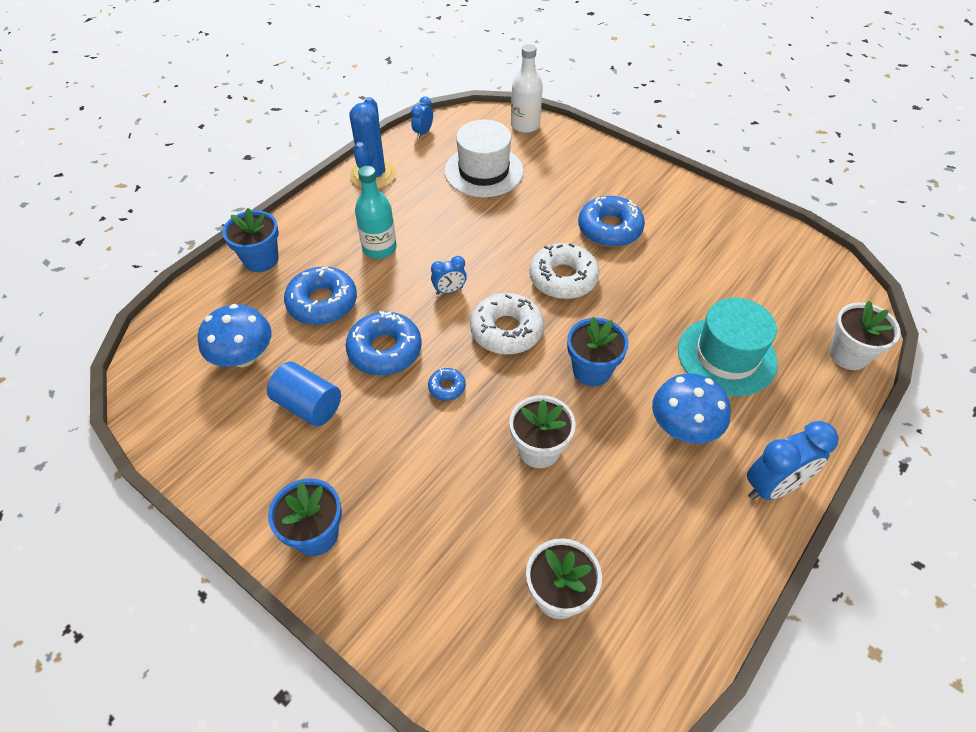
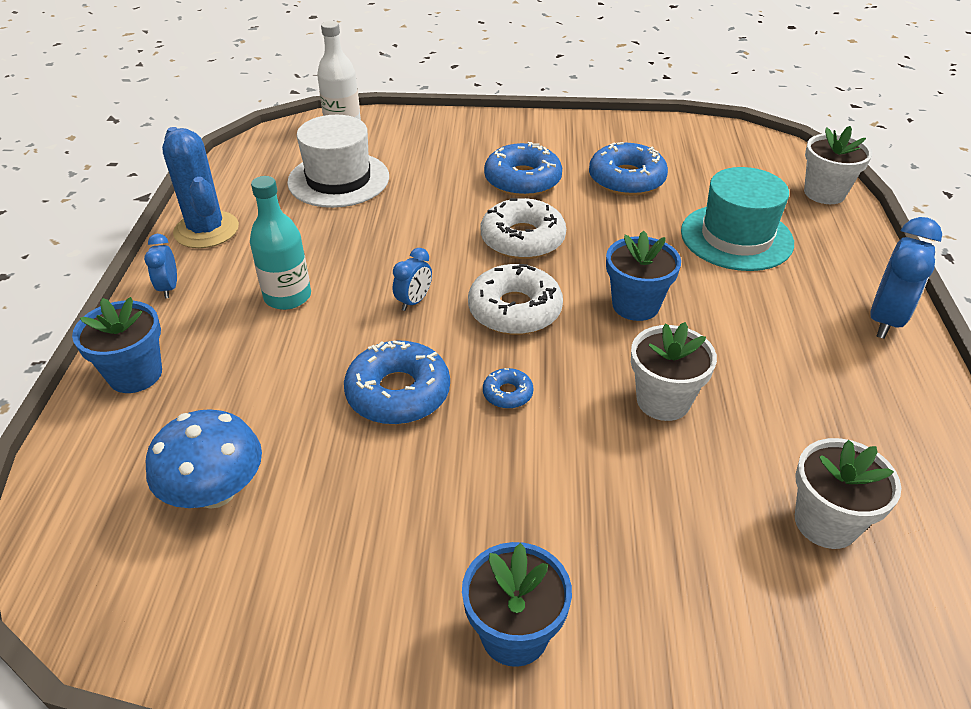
camera: 35 degrees left, 10 degrees down
blue cylinder [267,362,341,426] -> none
blue donut [284,266,357,325] -> blue donut moved to [589,142,668,196]
blue clock [411,97,433,139] -> blue clock moved to [144,234,177,298]
blue mushroom [652,374,731,444] -> none

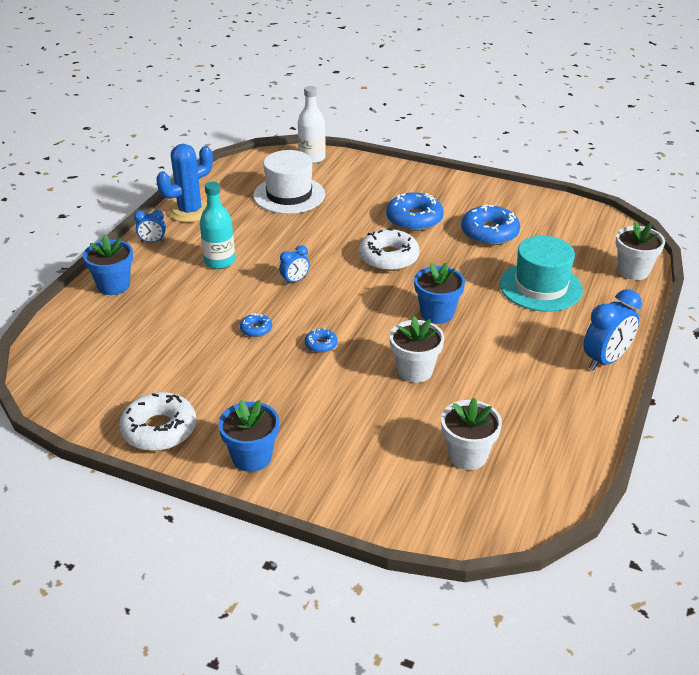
camera: 20 degrees right, 5 degrees down
blue clock [144,234,177,298] -> blue clock turned 105 degrees counterclockwise [134,210,166,243]
blue mushroom [146,409,262,509] -> none
blue cactus [162,127,239,248] -> blue cactus turned 60 degrees clockwise [156,144,213,222]
blue donut [344,340,450,425] -> blue donut [240,313,272,337], size x0.48
white donut [468,264,563,335] -> white donut moved to [119,392,196,451]

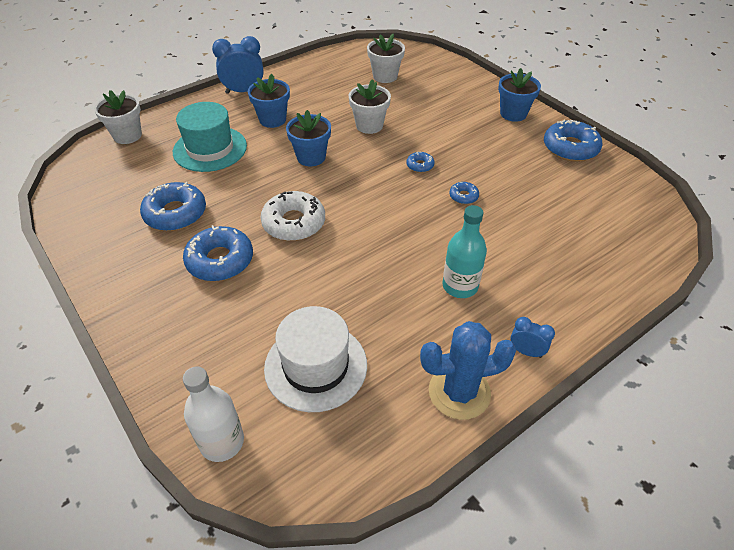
camera: 150 degrees left, 10 degrees up
blue flower pot [83,235,133,295] -> blue flower pot moved to [248,74,290,128]
white donut [119,392,196,451] -> blue donut [544,120,603,162]
blue clock [279,245,310,285] -> none

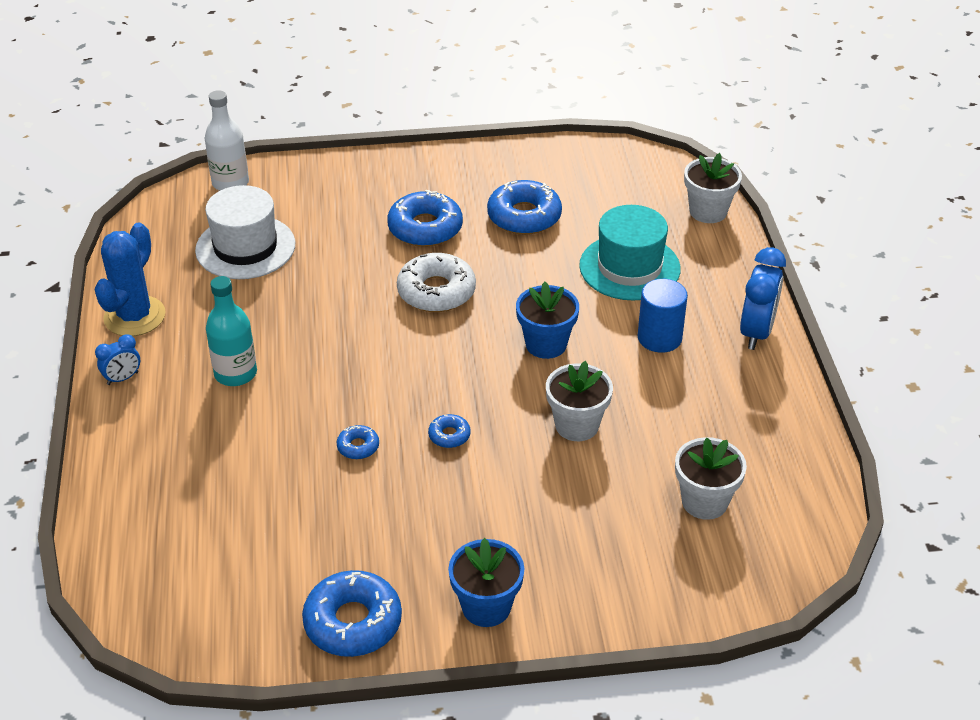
camera: 120 degrees right, 5 degrees down
blue flower pot [248,74,290,128] -> blue cylinder [638,279,688,353]

